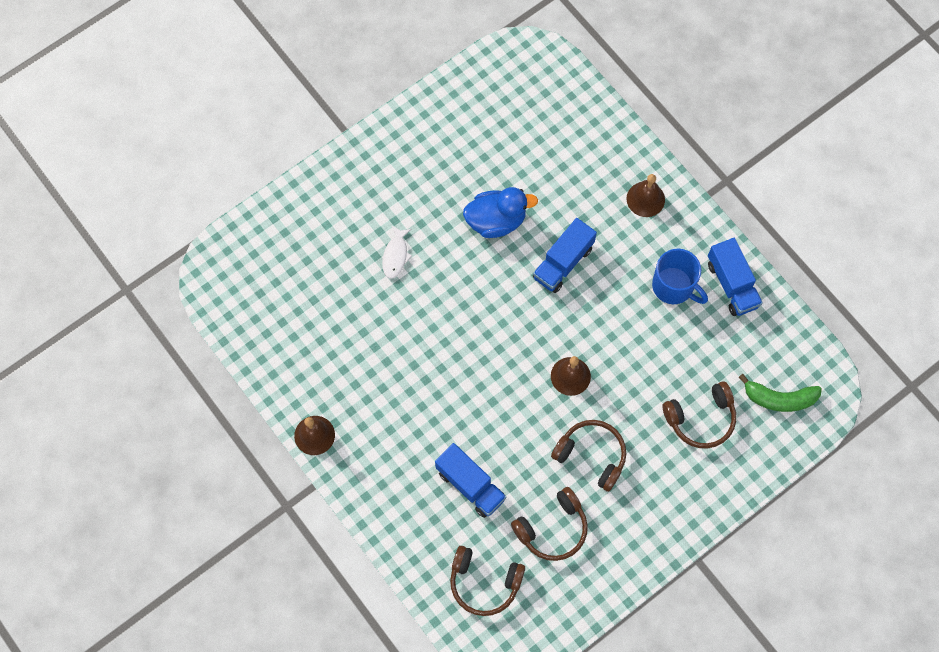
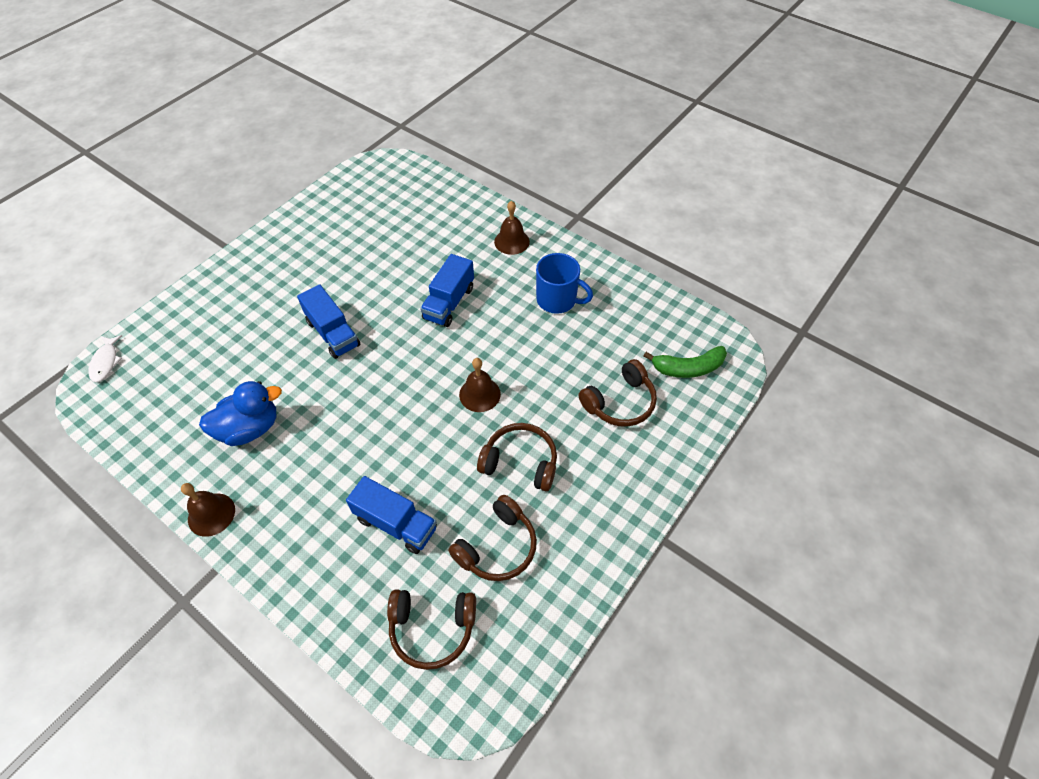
camera: 15 degrees left, 15 degrees down
white fish [382,225,412,279] -> white fish moved to [89,335,122,382]
blue duck [463,187,538,238] -> blue duck moved to [199,381,282,446]
blue truck [708,238,763,316] -> blue truck moved to [297,284,361,359]

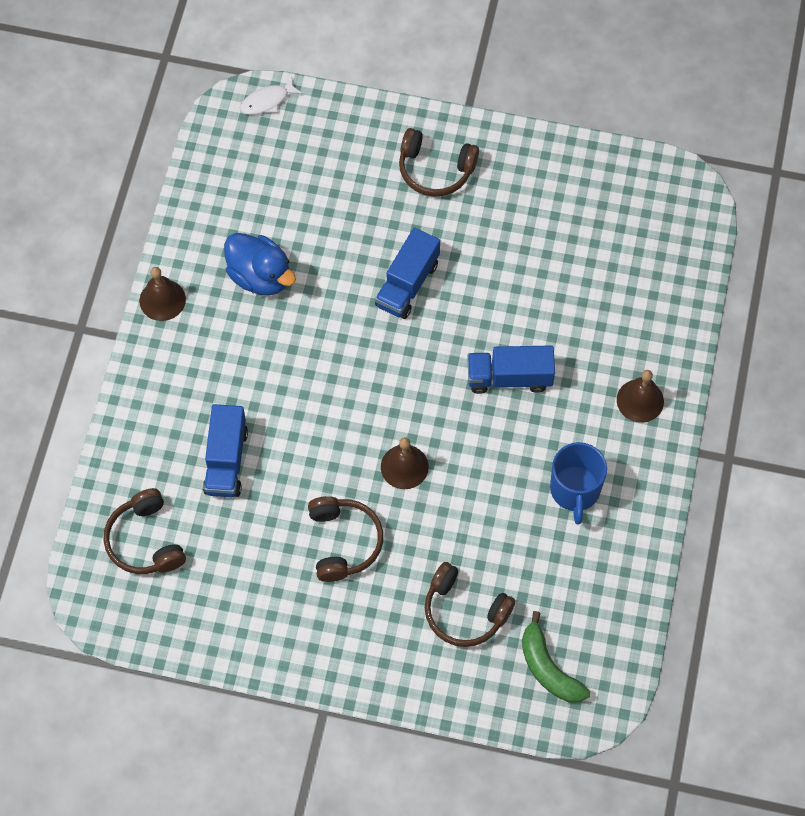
camera: 65 degrees right, 10 degrees up
brown headphones [448,495,537,581] -> brown headphones moved to [399,128,479,197]

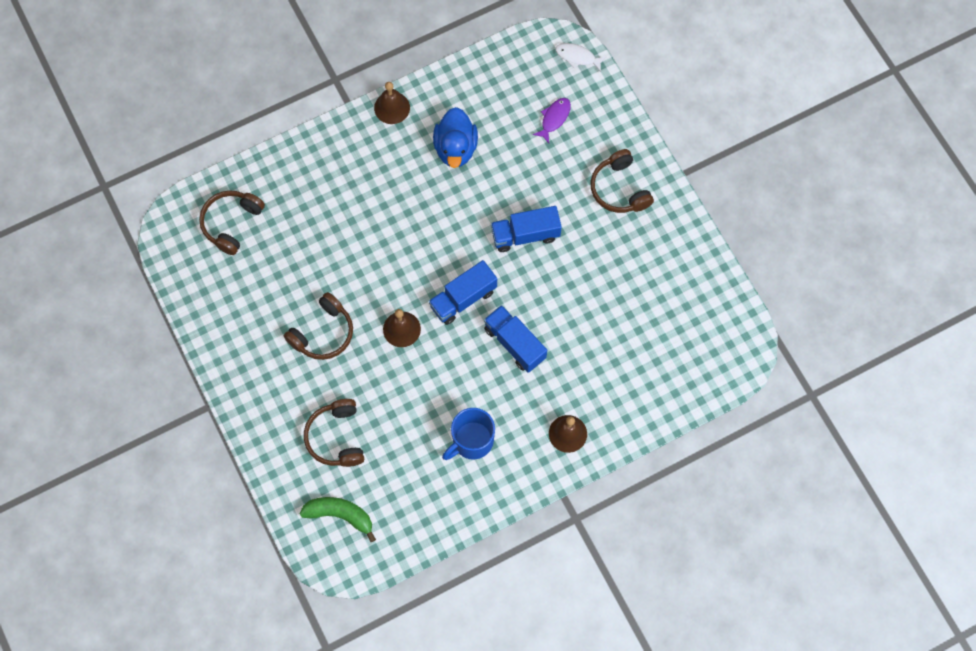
camera: 50 degrees right, 5 degrees up
blue truck [203,404,248,497] -> blue truck moved to [429,260,497,325]
green banana [522,611,590,702] -> green banana turned 90 degrees clockwise [299,497,376,542]
none -> purple fish [533,98,571,143]

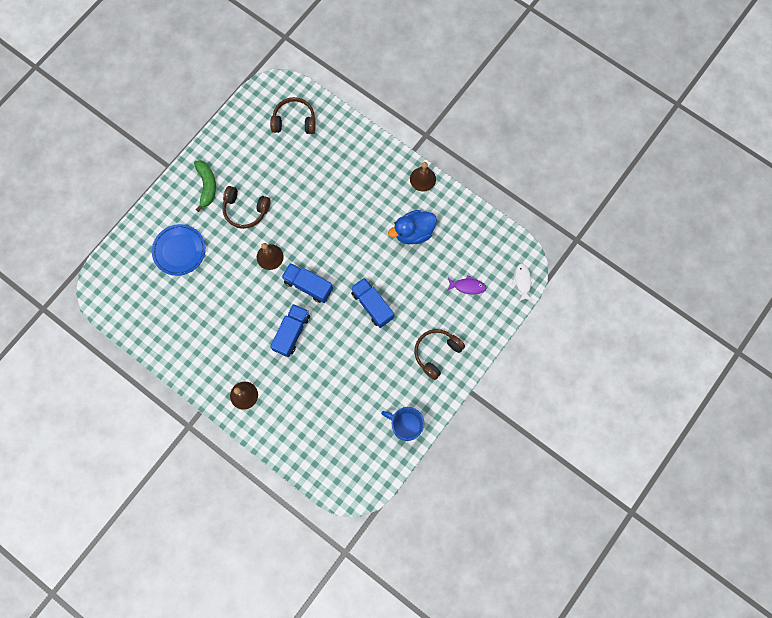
camera: 65 degrees right, 5 degrees up
green banana [299,497,376,542] -> green banana moved to [194,160,216,212]
brown headphones [304,399,364,467] -> blue plate [152,224,206,276]
blue mug [442,408,495,460] -> blue mug moved to [381,407,424,441]

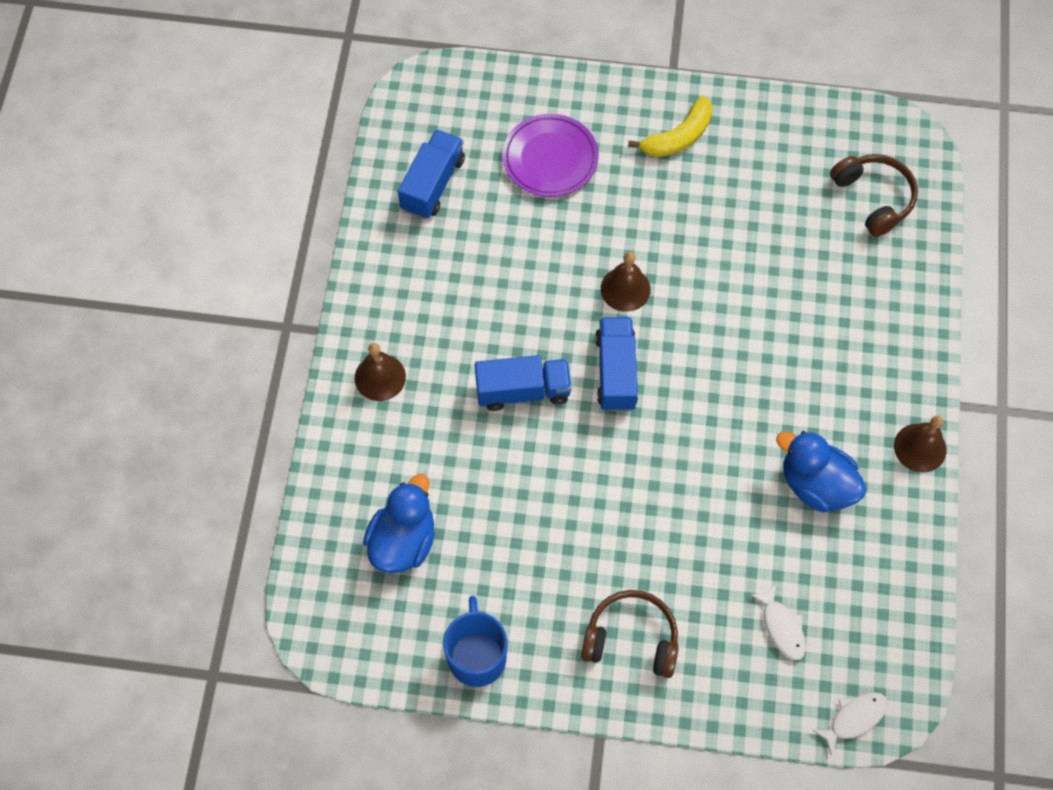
camera: 60 degrees right, 10 degrees down
blue plate [152,224,206,276] -> purple plate [502,114,599,197]
green banana [194,160,216,212] -> yellow banana [628,95,713,157]
brown headphones [222,186,271,229] -> none
blue truck [351,278,394,328] -> blue truck moved to [398,130,465,219]
purple fish [447,275,486,294] -> white fish [751,584,806,660]
none -> blue duck [363,474,435,573]

